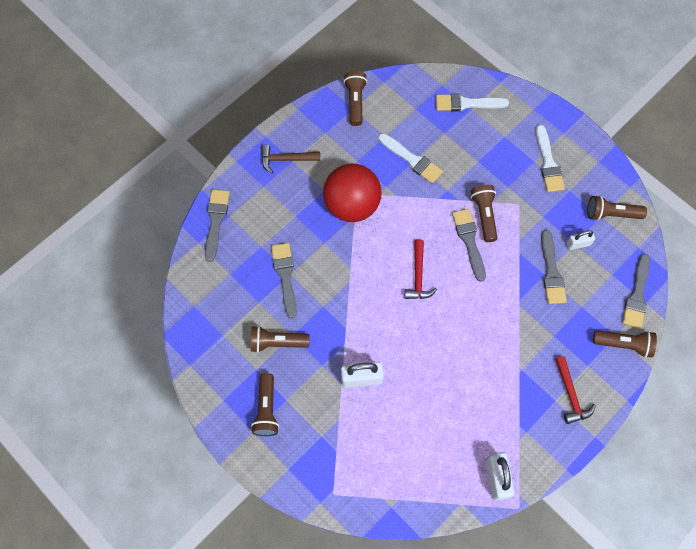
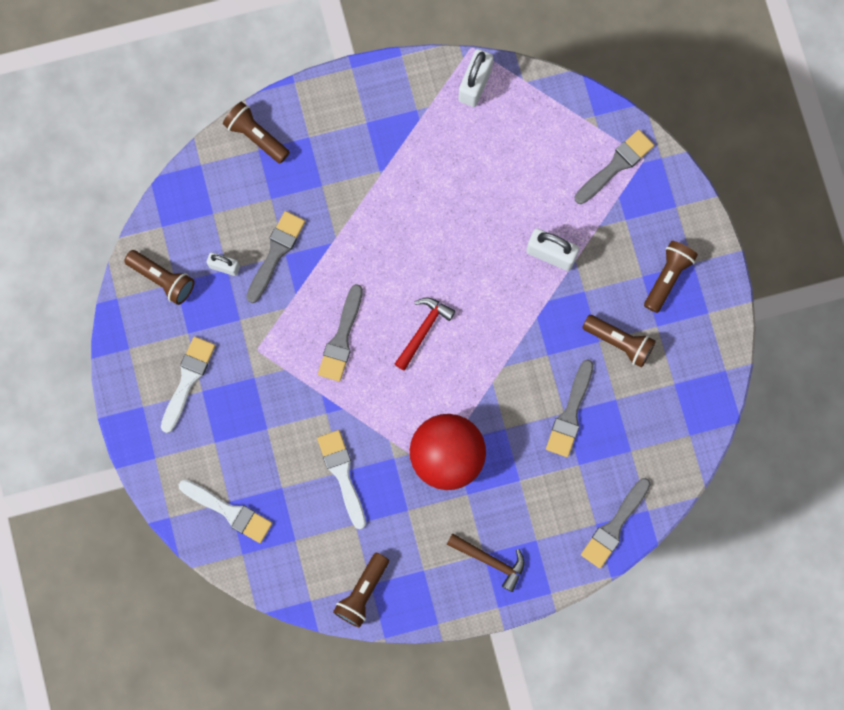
camera: 150 degrees left, 10 degrees up
brown flashlight [471,185,498,242] -> none
red hammer [555,356,596,424] -> none
grey brush [622,254,650,328] -> grey brush moved to [575,130,654,204]

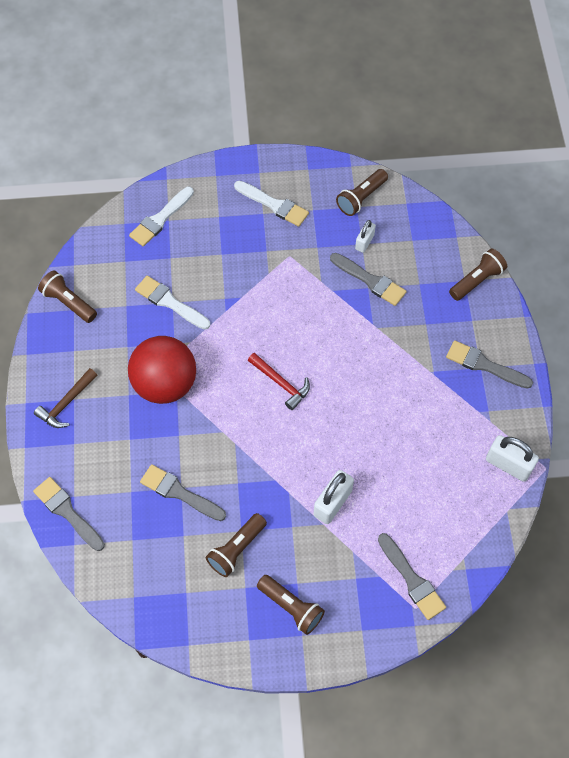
camera: 100 degrees right, 15 degrees down
white brush [317,430,366,529] -> white brush turned 135 degrees counterclockwise [135,276,210,330]
grey brush [318,284,363,382] -> grey brush moved to [446,340,533,389]

